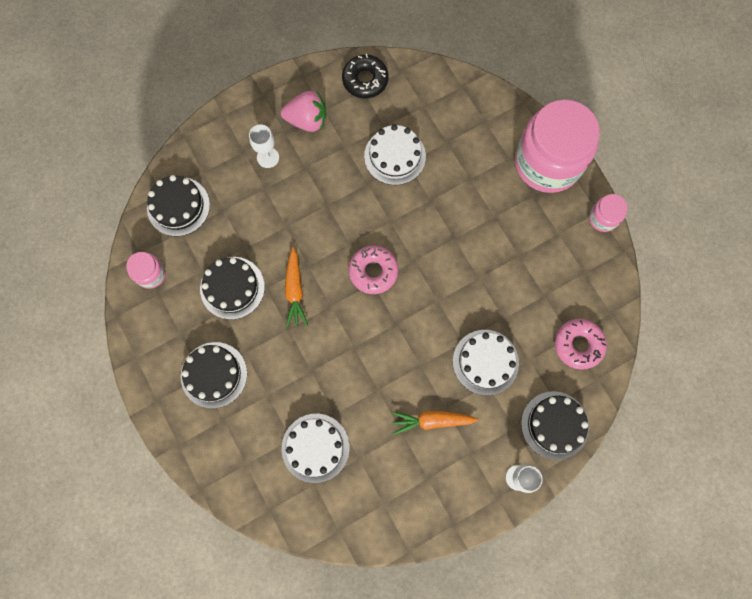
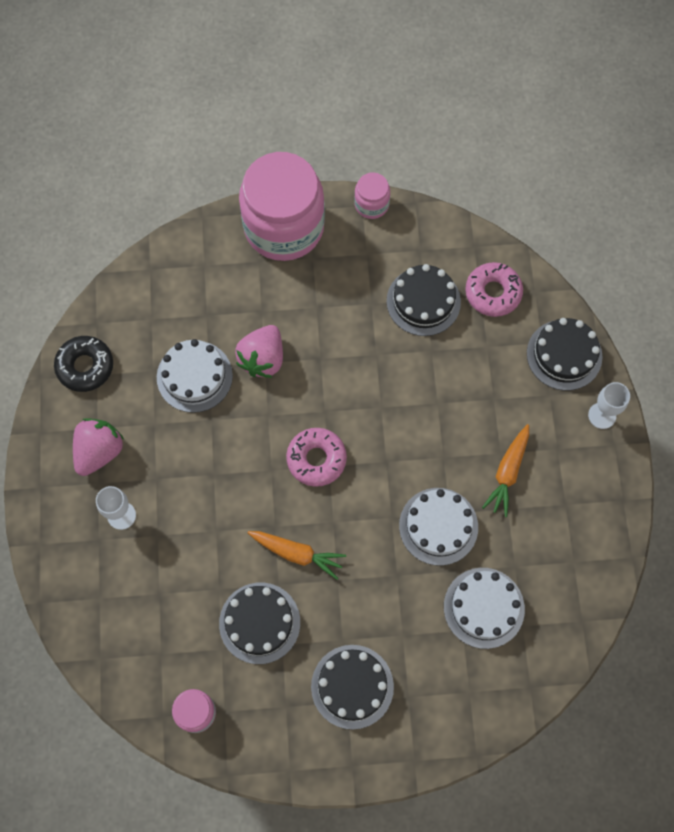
camera: 65 degrees left, 5 degrees down
black cake [147,175,210,236] -> black cake moved to [387,264,461,336]
white cake [453,330,519,395] -> white cake moved to [399,488,478,566]
none -> pink strawberry [235,325,283,378]

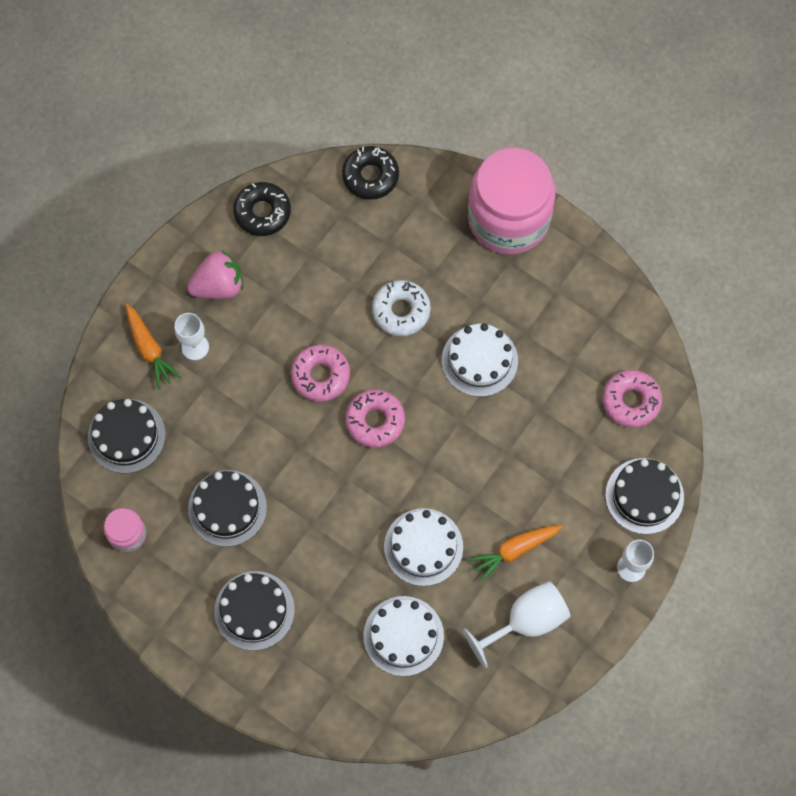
camera: 40 degrees right, 0 degrees up
white cake [157,339,233,413] -> white cake moved to [442,323,518,397]
pink strawberry [235,325,283,378] -> white donut [372,280,431,336]
orange carrot [248,531,346,580] -> orange carrot moved to [126,304,181,389]
pink jar [354,172,390,219] -> none
black cake [387,264,461,336] -> black cake moved to [88,399,166,473]
none -> pink donut [291,345,350,402]
none -> black donut [342,146,399,200]
none -> white goblet [463,581,570,668]

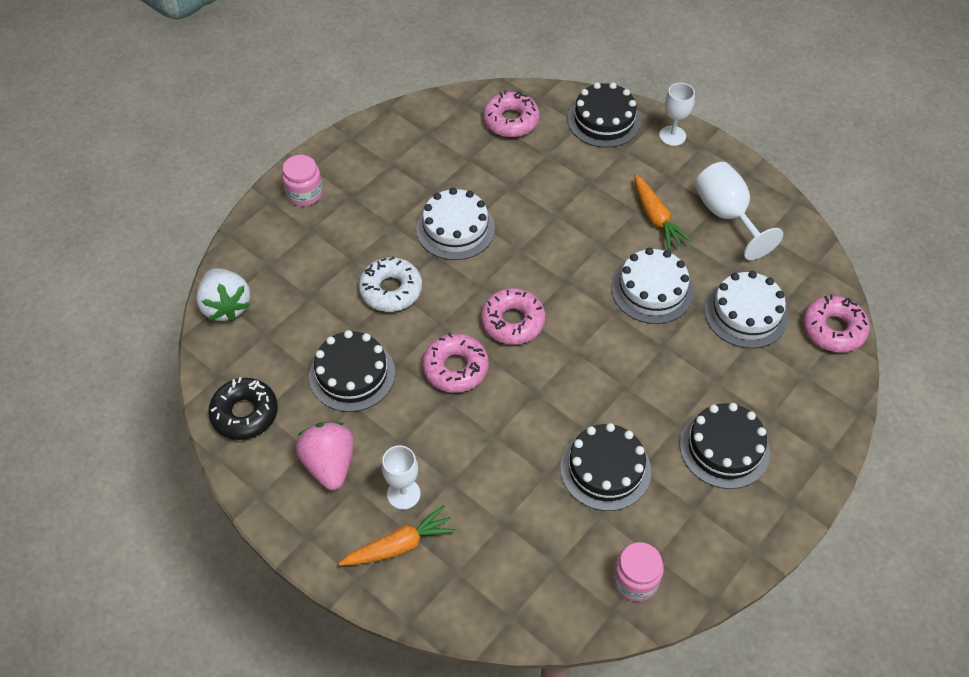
camera: 85 degrees left, 15 degrees down
black cake [88,399,166,473] -> black cake moved to [309,330,395,412]
black donut [342,146,399,200] -> white strawberry [196,268,251,322]
pink jar [468,148,556,255] -> pink jar [282,155,323,206], size x0.44
none -> pink donut [803,295,870,352]

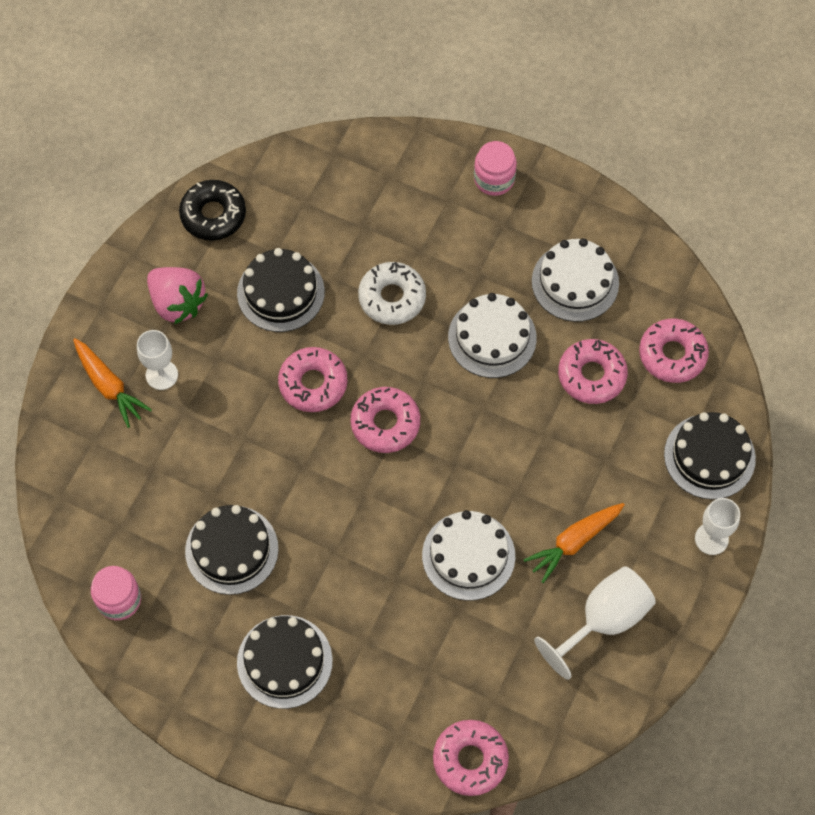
camera: 75 degrees right, 10 degrees up
white strawberry [196,268,251,322] -> none
pink strawberry [295,422,354,490] -> pink strawberry turned 75 degrees clockwise [147,267,208,324]
white cake [704,271,788,348] -> white cake moved to [532,238,619,322]
none -> pink donut [558,339,628,404]

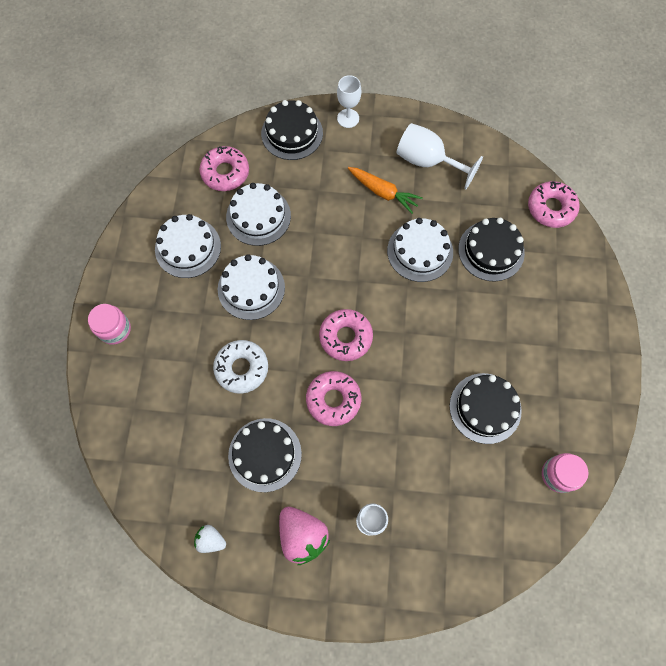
camera: 110 degrees left, 5 degrees up
orange carrot [73,338,152,428] -> none
pink strawberry [147,267,208,324] -> pink strawberry turned 120 degrees clockwise [279,507,330,565]
black donut [179,180,246,241] -> white strawberry [194,525,226,553]
black cake [237,615,333,709] -> black cake moved to [458,218,525,281]
pink donut [558,339,628,404] -> white cake [226,183,291,246]

